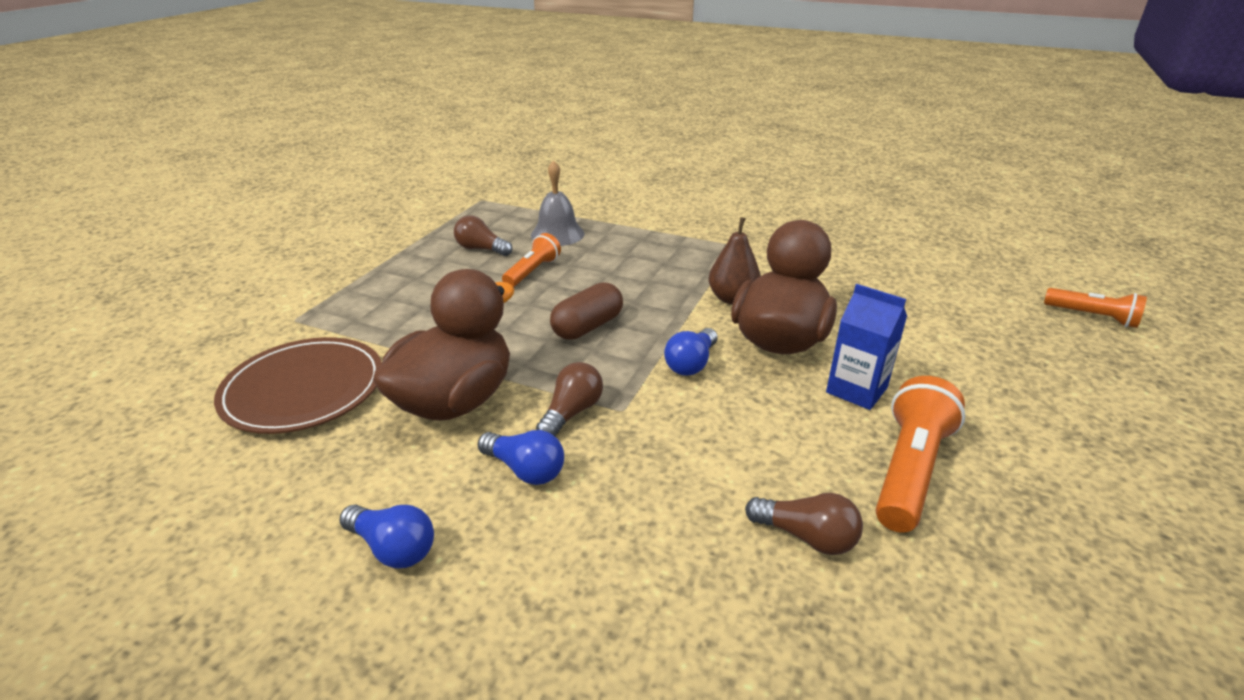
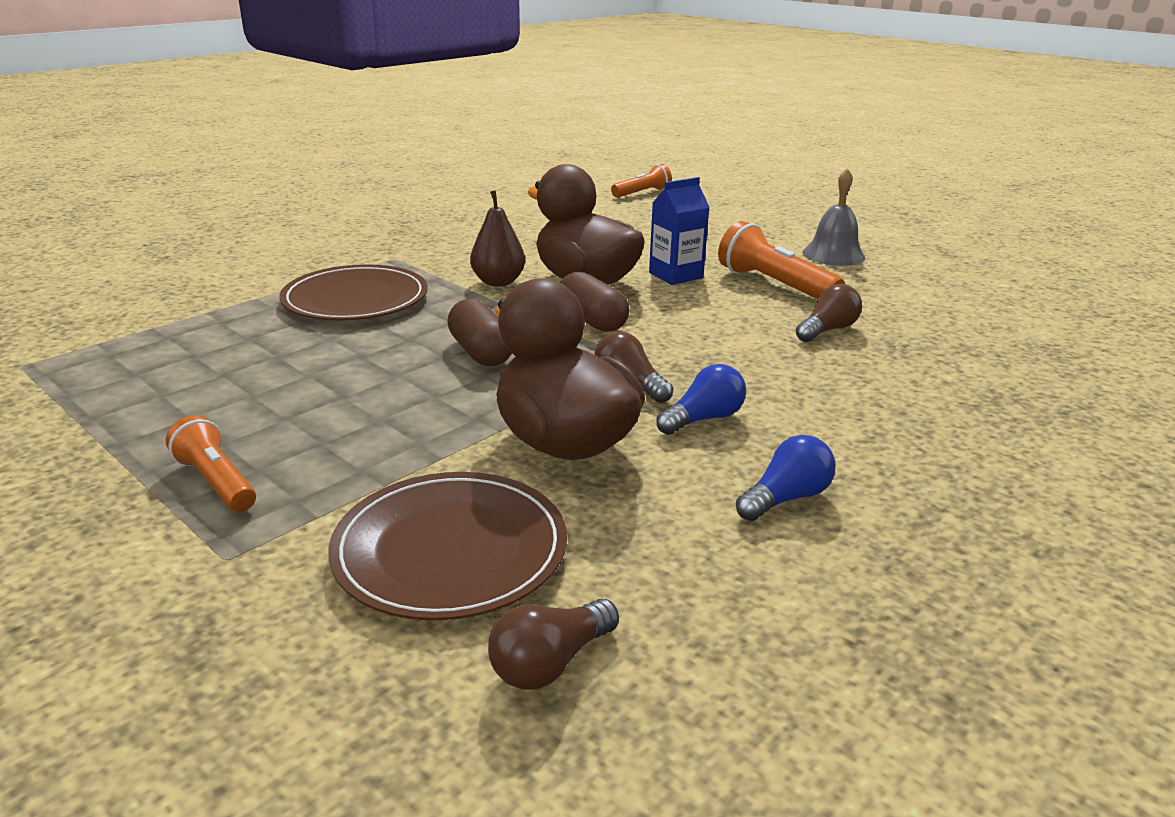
camera: 70 degrees left, 5 degrees down
brown light bulb [454,215,513,256] -> brown light bulb moved to [488,599,619,690]
orange flashlight [502,233,561,287] -> orange flashlight moved to [166,415,256,512]
grey bell [531,160,585,246] -> grey bell moved to [802,168,865,266]
blue light bulb [664,328,717,375] -> brown capsule [560,272,630,332]
none -> brown plate [280,264,428,320]

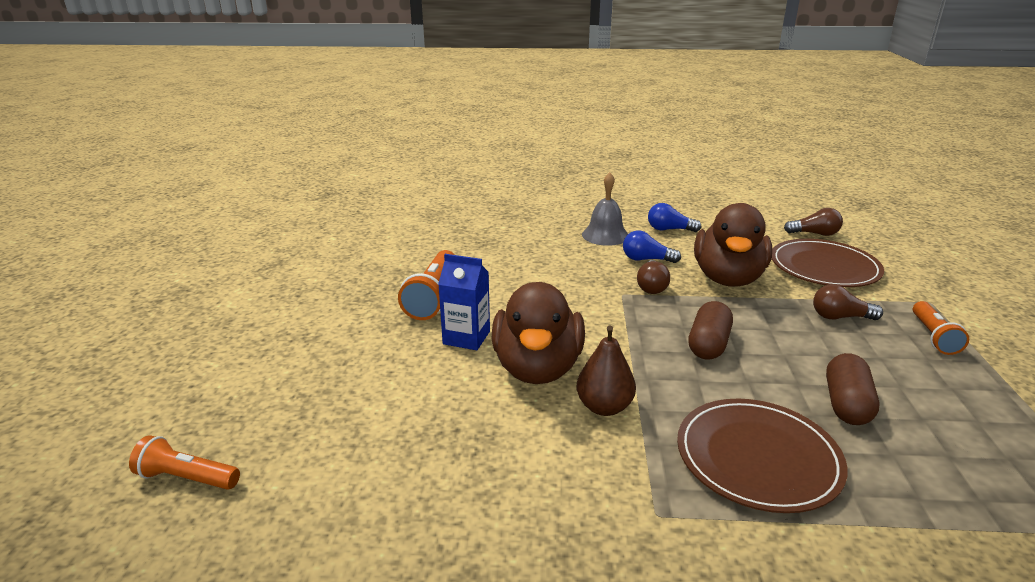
camera: 130 degrees left, 0 degrees up
brown capsule [560,272,630,332] -> brown capsule moved to [826,353,879,425]
brown light bulb [796,284,862,342] -> brown light bulb moved to [813,284,883,320]
grey bell [802,168,865,266] -> grey bell moved to [582,172,628,246]

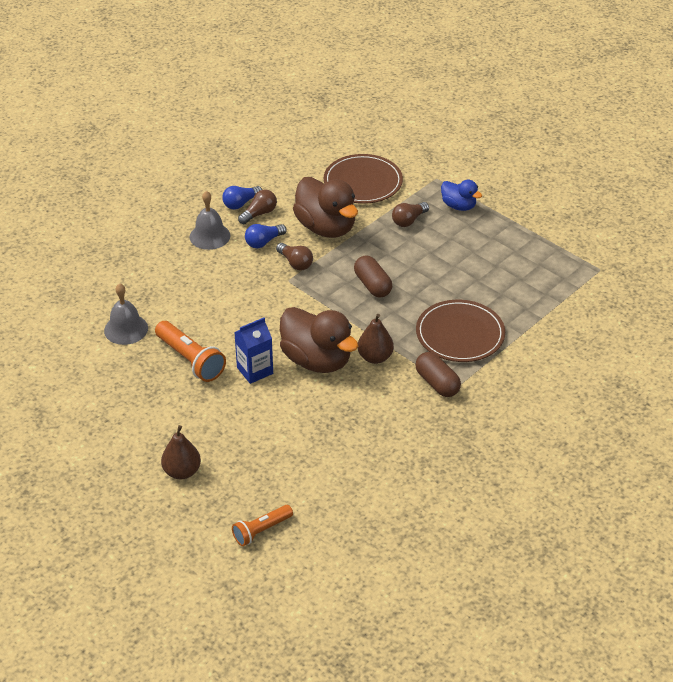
camera: 50 degrees left, 15 degrees up
brown light bulb [784,208,843,236] -> brown light bulb moved to [238,190,277,224]
brown capsule [826,353,879,425] -> brown capsule moved to [415,352,461,397]
orange flashlight [913,301,969,355] -> blue duck [441,180,482,211]
none -> grey bell [104,283,148,345]
none -> brown pear [161,425,201,480]

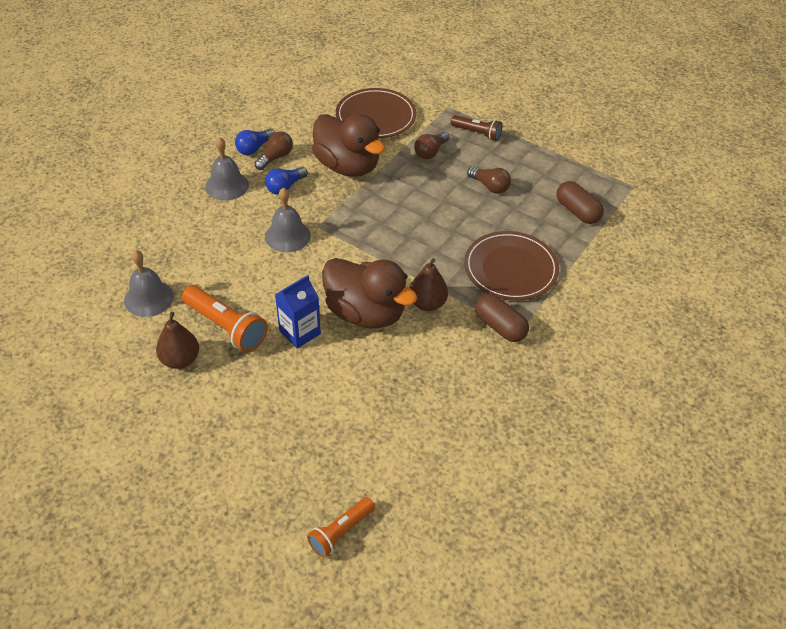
camera: 10 degrees left, 5 degrees up
brown pear [161,425,201,480] -> brown pear moved to [156,312,199,369]
brown light bulb [276,243,313,270] -> brown light bulb moved to [467,167,511,194]
brown capsule [354,255,392,298] -> brown capsule moved to [557,181,604,224]
blue duck [441,180,482,211] -> brown flashlight [451,115,502,141]
none -> grey bell [265,187,311,252]

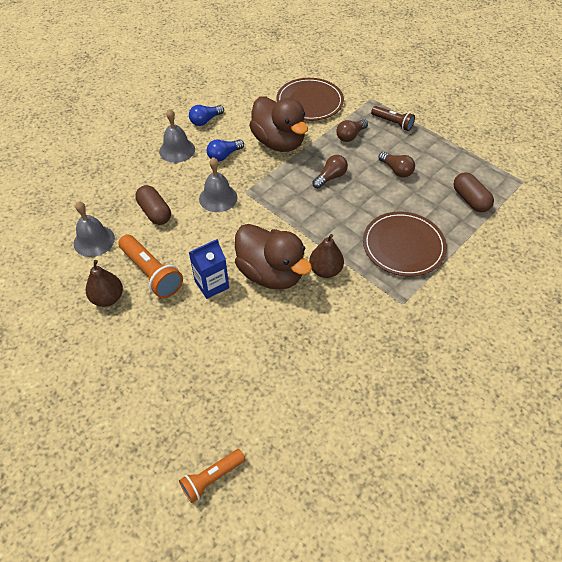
camera: 10 degrees right, 5 degrees up
brown light bulb [254,131,293,170] -> brown light bulb moved to [312,155,348,189]
brown capsule [475,294,529,342] -> brown capsule moved to [135,185,171,225]

